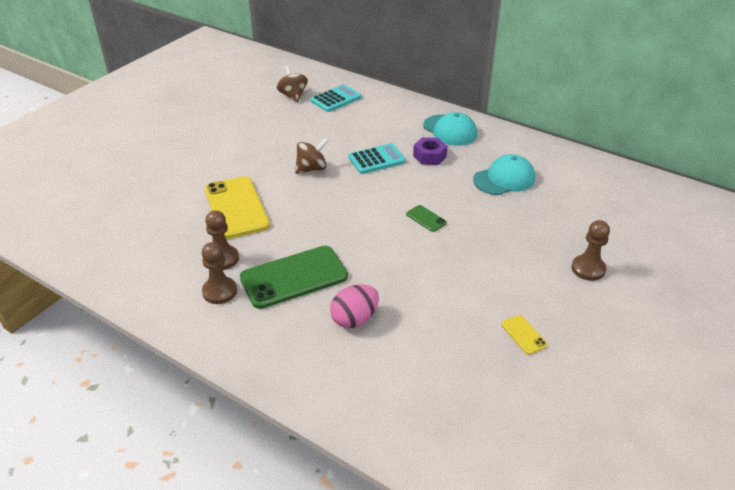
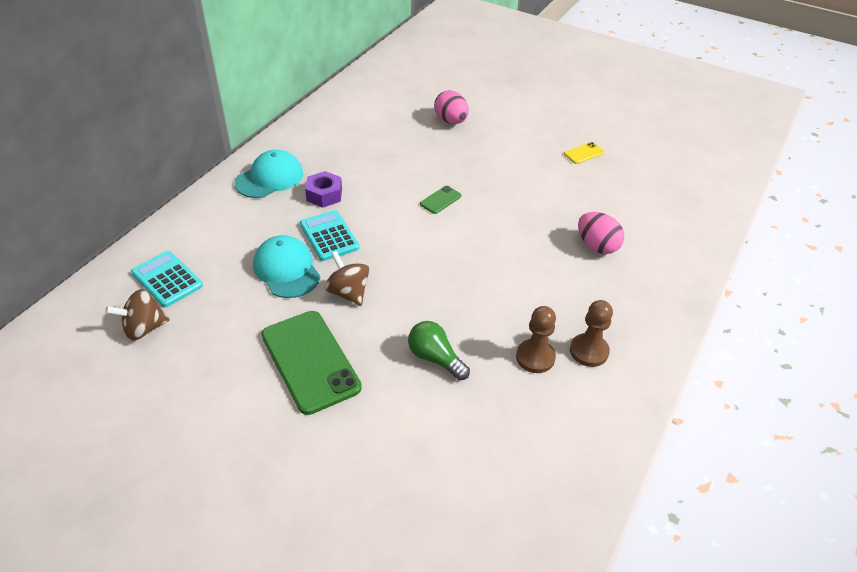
camera: 95 degrees left, 5 degrees up
yellow phone [205,176,270,239] -> green light bulb [408,321,470,380]
green phone [240,246,348,309] -> green phone moved to [261,311,362,415]
turquoise cap [473,154,535,195] -> turquoise cap moved to [253,235,320,298]
brown pawn [571,220,610,281] -> none
none -> pink egg [434,90,469,124]

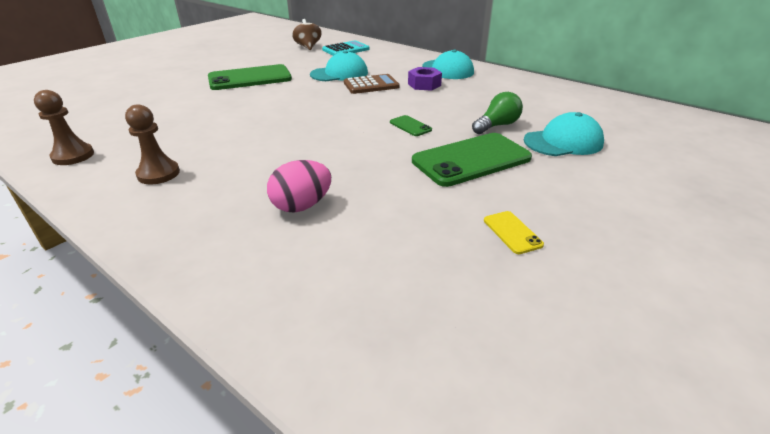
camera: 100 degrees right, 10 degrees down
turquoise calculator [300,210,359,261] -> brown calculator [344,74,400,94]
brown spinning top [325,251,369,306] -> none
green light bulb [408,321,470,380] -> green light bulb moved to [472,92,523,134]
pink egg [434,90,469,124] -> turquoise cap [524,112,604,156]
brown pawn [516,306,556,373] -> brown pawn moved to [34,90,94,165]
none -> green phone [412,133,532,187]

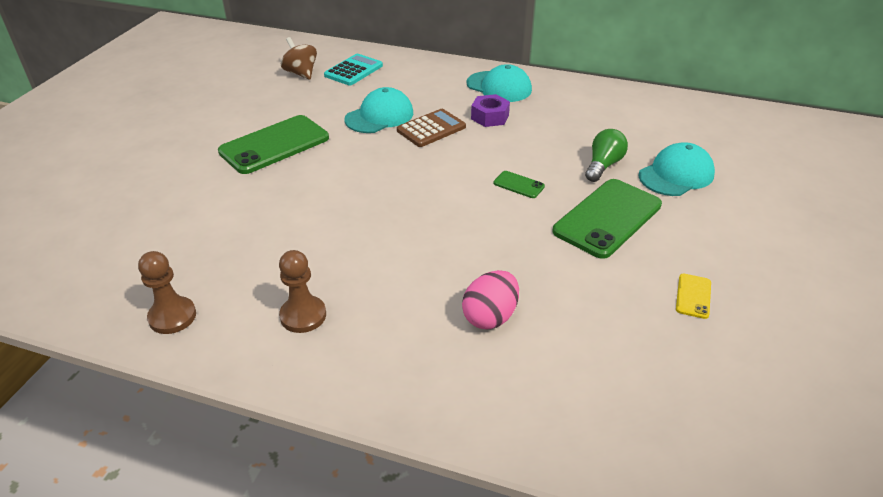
camera: 20 degrees left, 5 degrees up
yellow phone [484,211,544,254] -> yellow phone turned 60 degrees clockwise [676,273,711,319]

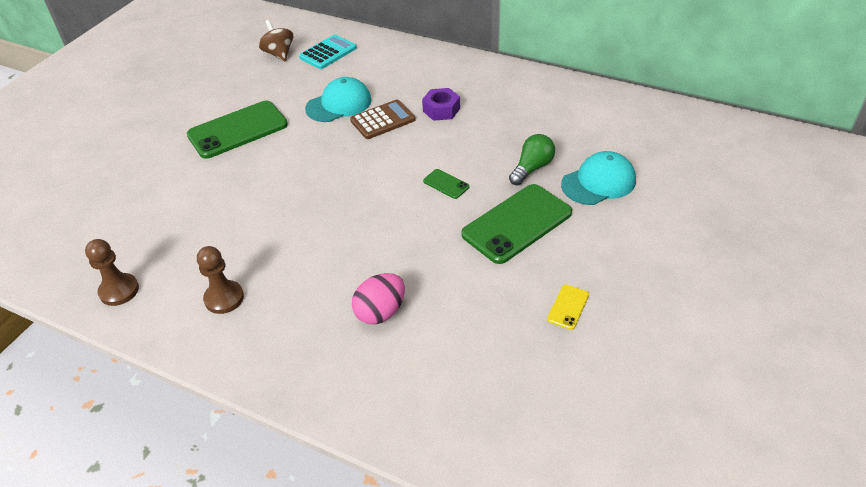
camera: 10 degrees right, 5 degrees up
turquoise cap [466,64,532,102] -> none

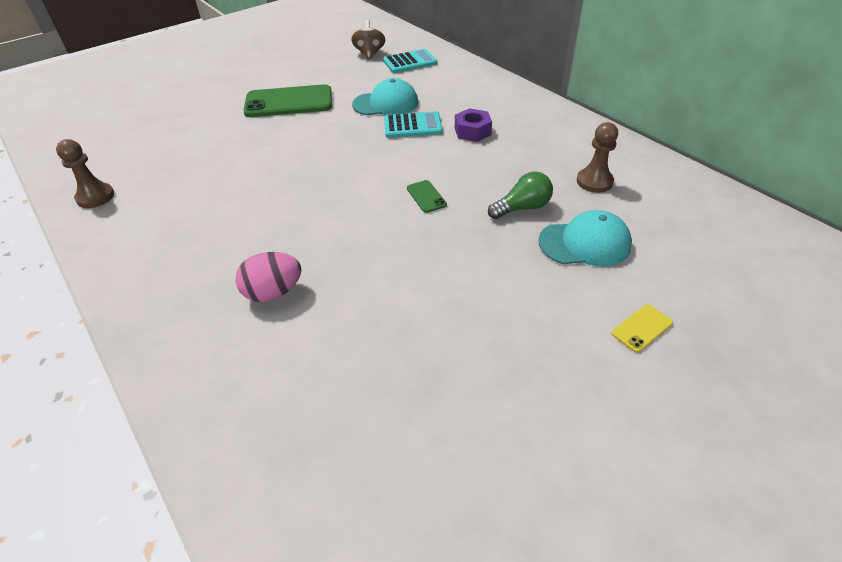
camera: 25 degrees right, 0 degrees up
brown pawn [197,246,244,314] -> brown pawn moved to [577,122,618,193]
brown calculator [350,99,416,139] -> turquoise calculator [384,111,443,138]
green phone [461,184,572,264] -> none
yellow phone [547,285,589,330] -> yellow phone moved to [612,305,673,353]

